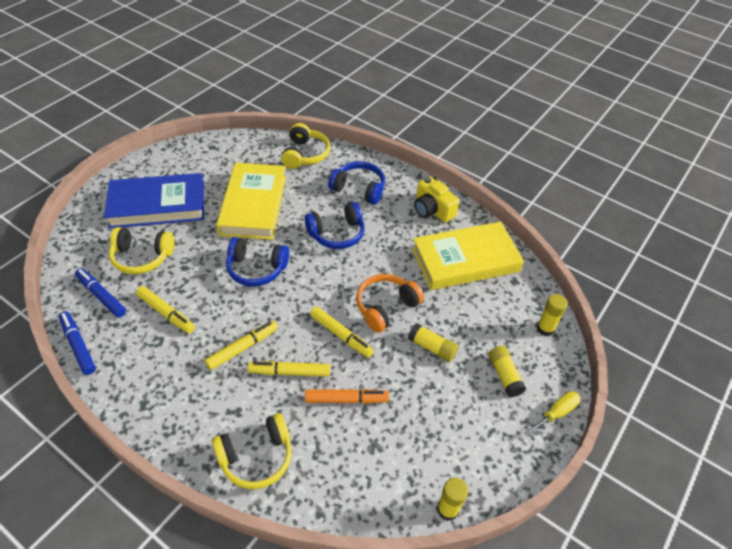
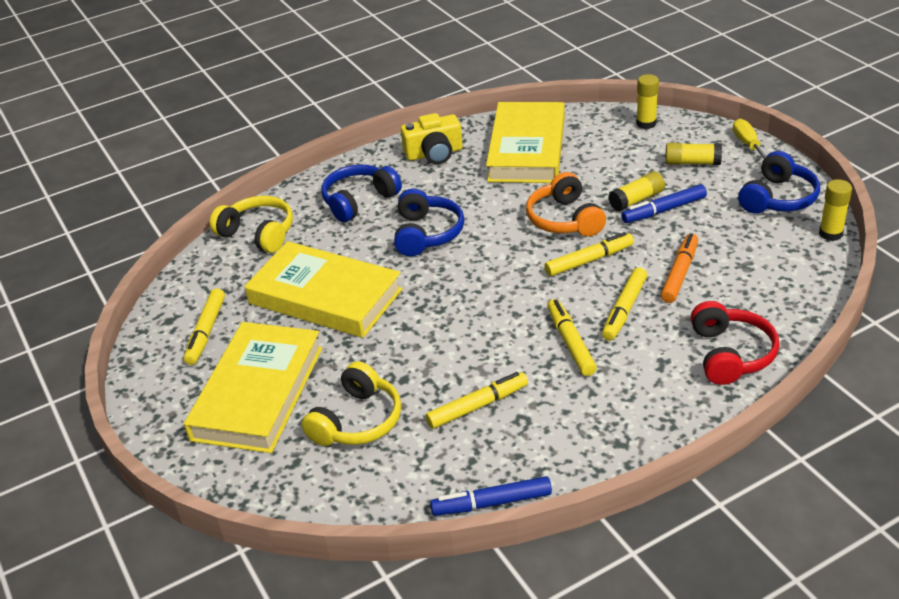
camera: 60 degrees left, 10 degrees down
blue marker [75,268,126,317] -> blue marker moved to [621,184,707,223]
blue book [104,173,204,229] -> yellow book [184,322,322,453]
yellow headphones [212,413,292,489] -> red headphones [691,301,779,385]
blue headphones [226,237,289,287] -> blue headphones moved to [738,151,820,214]
none -> yellow marker [184,288,225,365]

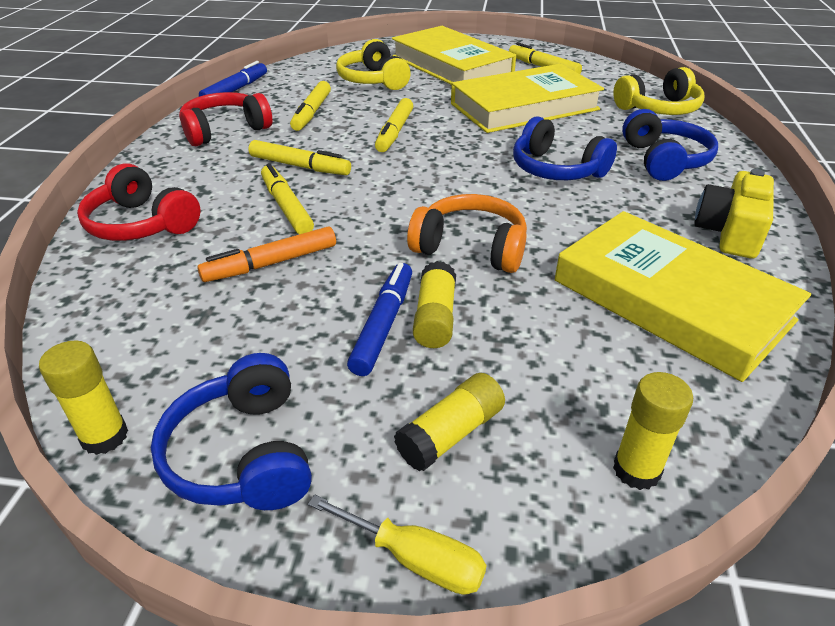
camera: 125 degrees right, 0 degrees up
yellow marker [544,232,634,276] -> yellow marker moved to [375,98,413,152]
orange marker [661,233,698,303] -> orange marker turned 90 degrees clockwise [197,226,336,282]
none -> red headphones [179,92,272,146]

